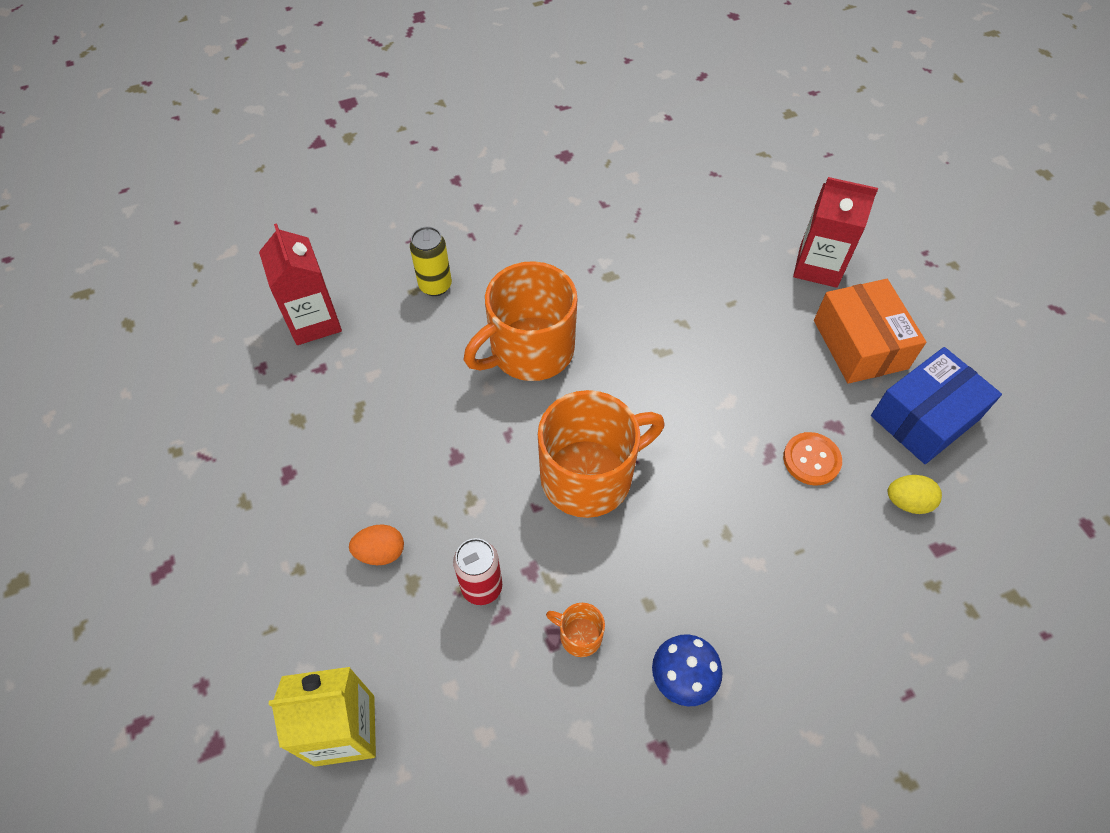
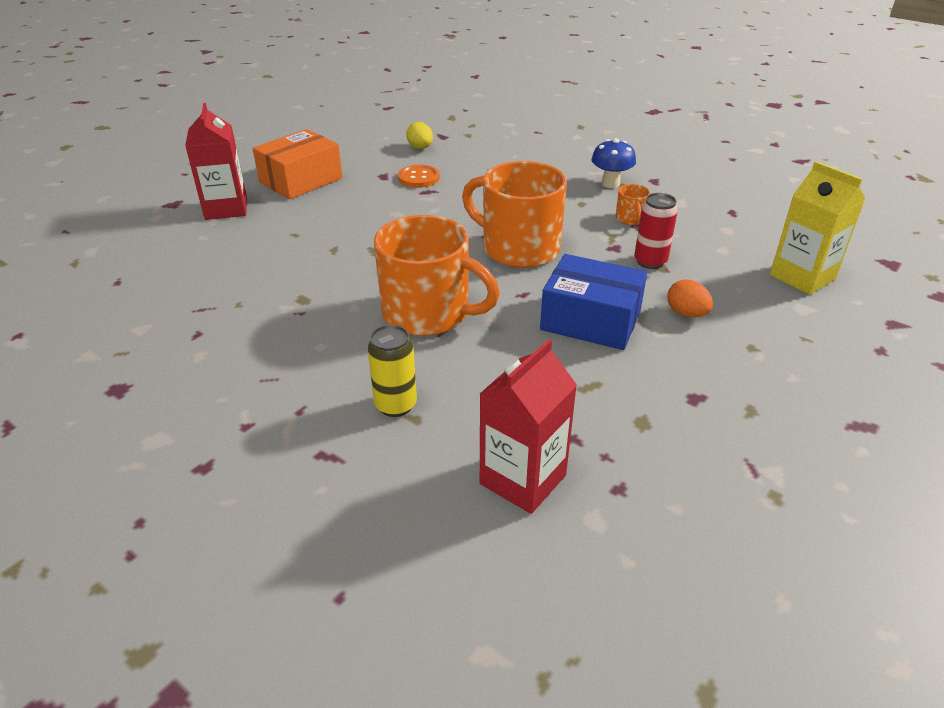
camera: 120 degrees left, 20 degrees down
blue box [871,347,1002,464] -> blue box moved to [540,254,647,350]

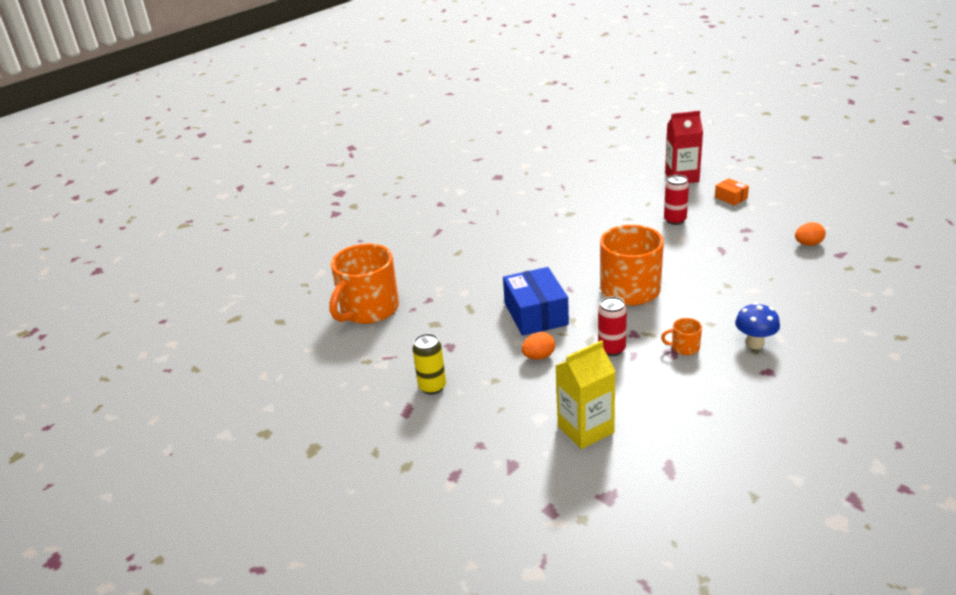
camera: 100 degrees right, 5 degrees down
orange box [253,129,342,199] -> orange box [715,178,749,206], size x0.50
yellow can [368,325,417,417] -> yellow can moved to [412,333,446,394]
orange mug [374,215,500,336] -> orange mug moved to [329,243,399,324]
orange button [398,165,440,188] -> none
yellow egg [406,122,433,149] -> orange egg [795,222,826,246]
red carton [480,339,577,514] -> none
blue box [540,254,647,350] -> blue box turned 45 degrees counterclockwise [503,267,569,336]
none -> red can [664,175,689,225]

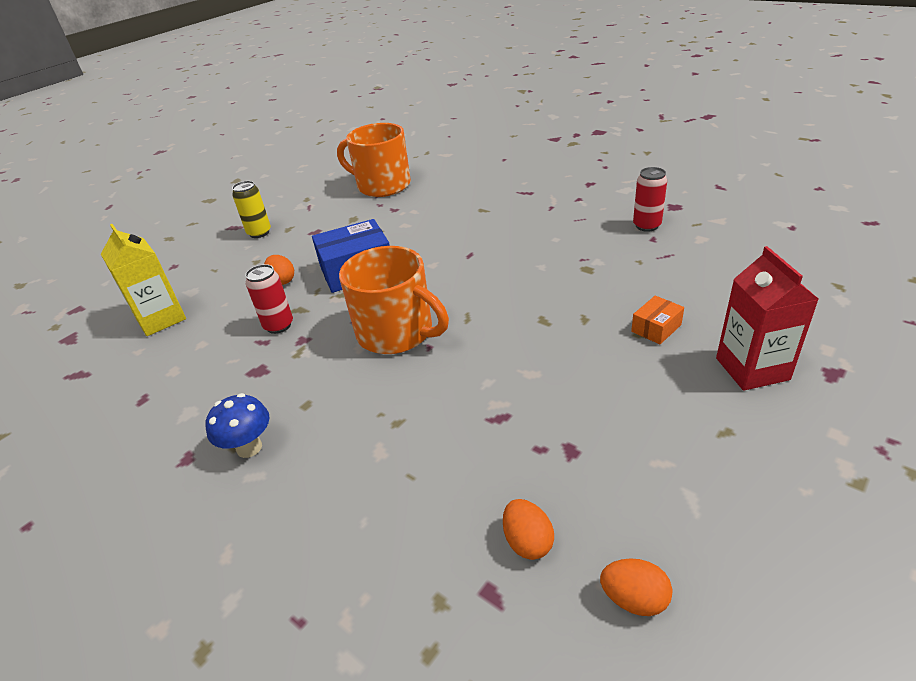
camera: 85 degrees right, 5 degrees up
orange mug [661,318,702,355] -> none
red can [664,175,689,225] -> red can moved to [633,167,667,232]
orange box [715,178,749,206] -> orange box moved to [631,295,684,344]
none -> orange egg [600,558,672,616]

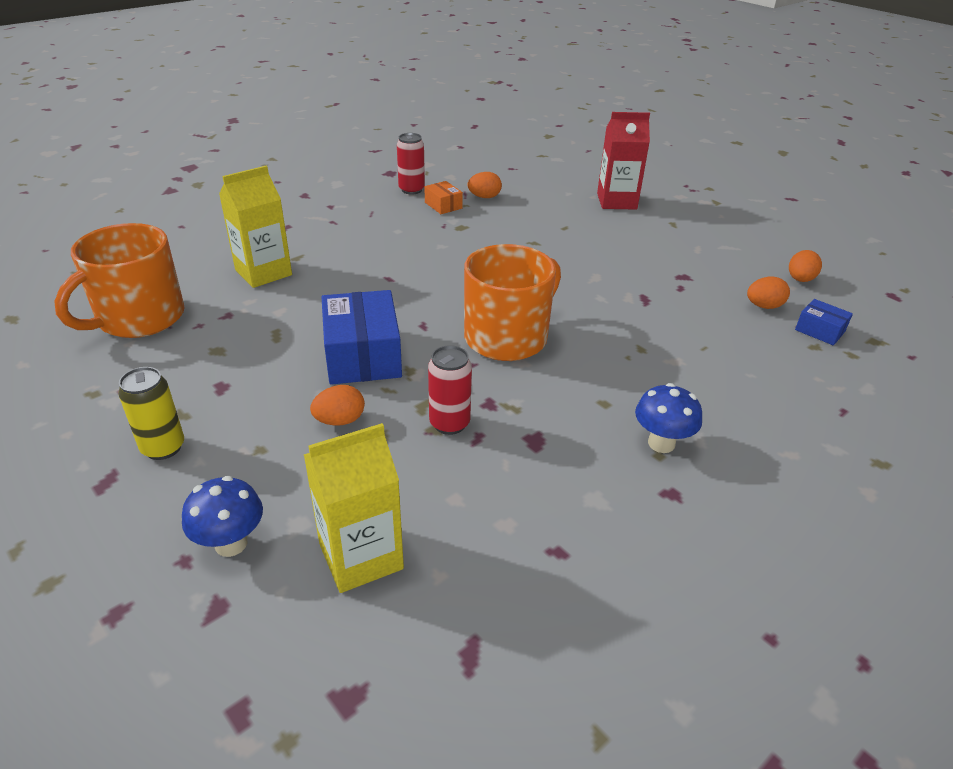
camera: 85 degrees left, 0 degrees up
orange box [631,295,684,344] -> orange box moved to [425,181,463,214]
none -> blue mushroom [182,476,263,557]
none -> yellow carton [219,166,292,288]
none -> orange egg [468,172,502,198]
none -> blue box [795,299,853,345]

